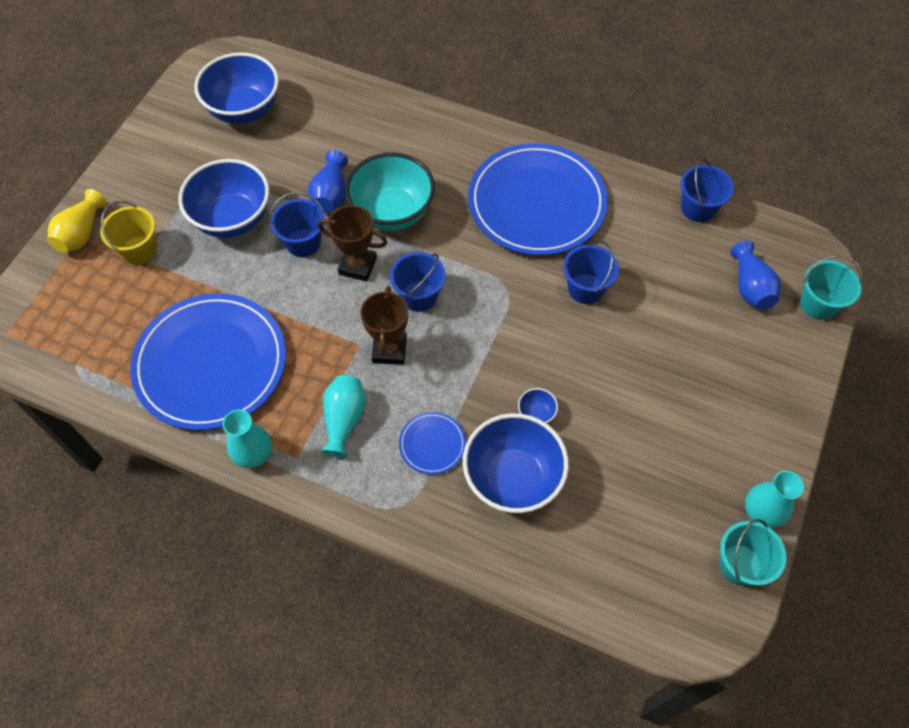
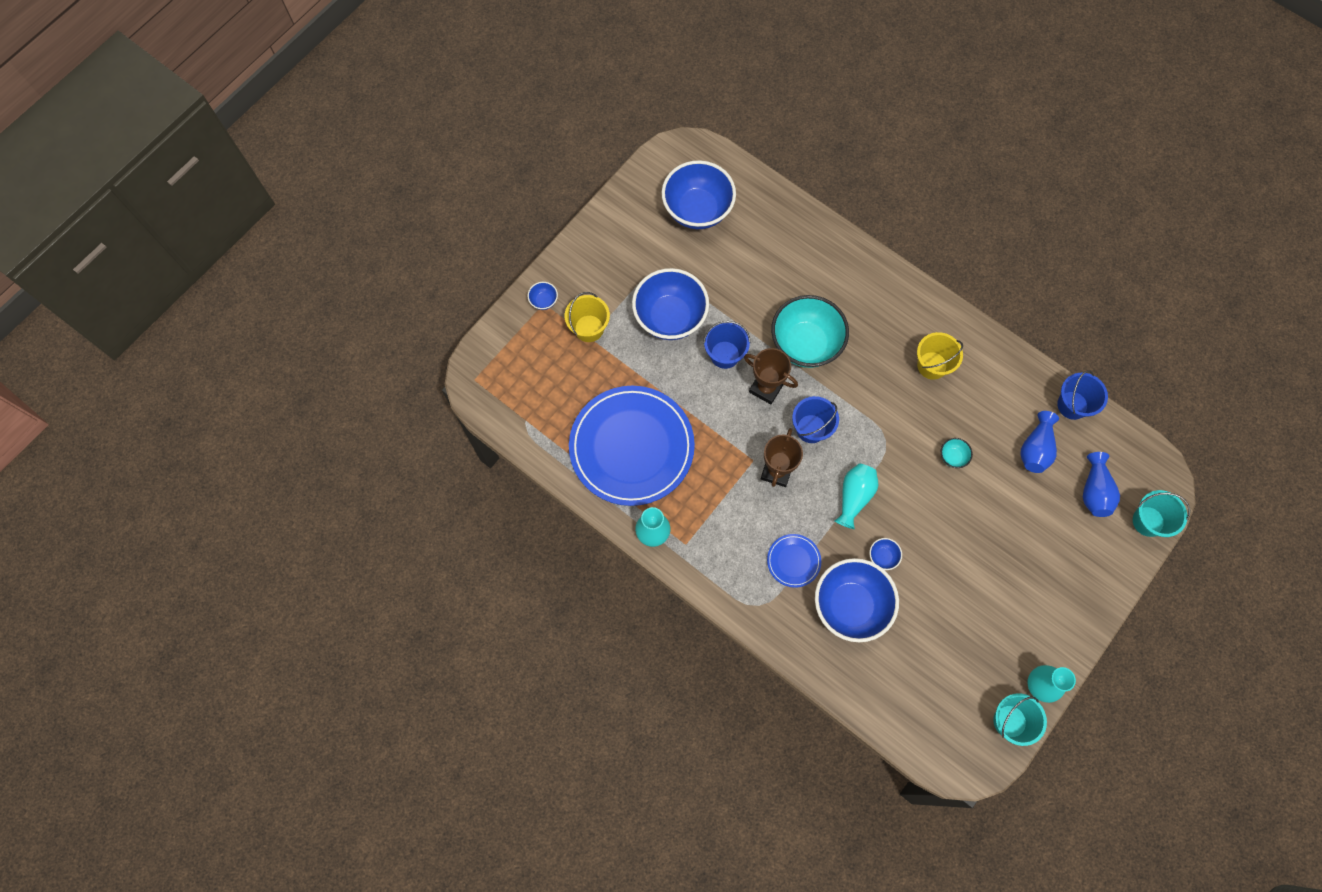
camera: 15 degrees right, 10 degrees up
yellow vase [48,189,107,253] -> blue bowl [527,282,558,310]
blue vase [308,150,348,213] -> blue vase moved to [1020,411,1059,473]
turquoise vase [321,375,366,458] -> turquoise vase moved to [835,464,878,529]
blue plate [468,143,608,256] -> yellow bucket [917,332,963,380]
blue bucket [563,240,619,304] -> turquoise bowl [941,438,973,468]

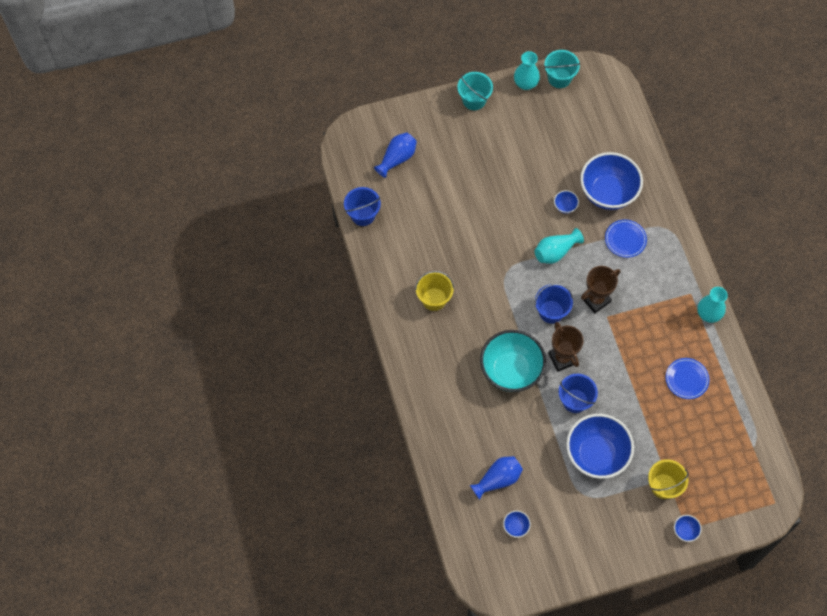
camera: 145 degrees left, 5 degrees down
blue plate [569,386,695,506] -> blue plate [666,358,709,399], size x0.42
blue bowl [662,160,736,229] -> blue bowl [503,511,531,538], size x0.40
turquoise bowl [941,438,973,468] -> none
blue vase [1020,411,1059,473] -> blue vase moved to [470,456,523,500]
turquoise bucket [1133,490,1190,537] -> turquoise bucket moved to [458,72,493,110]

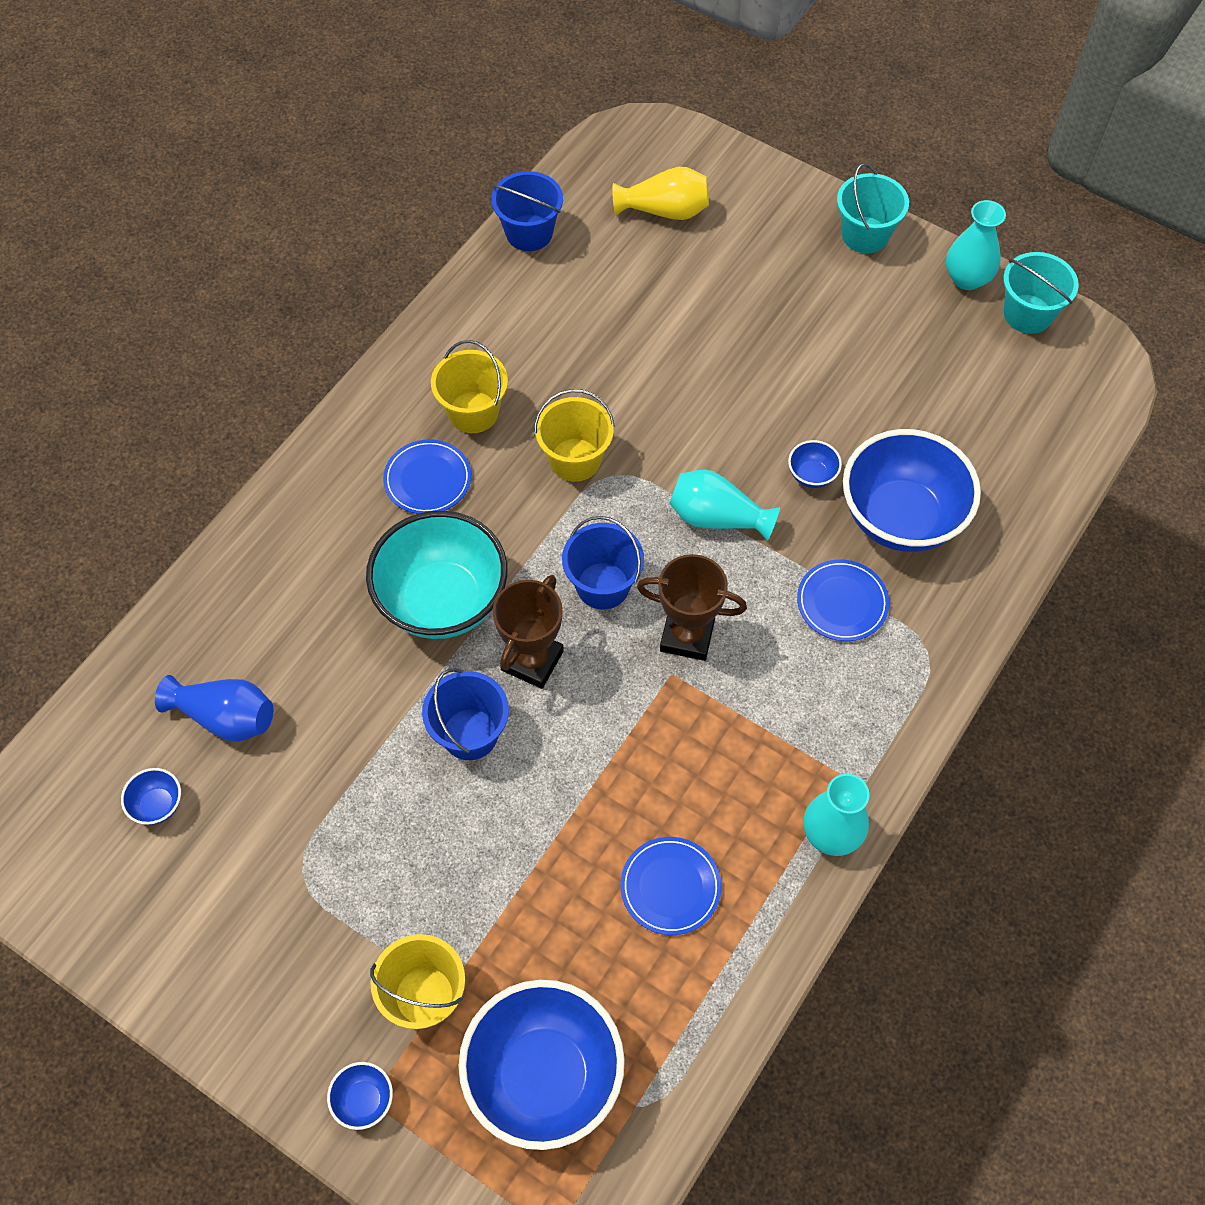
camera: 50 degrees right, 5 degrees down
blue vase [374,132,417,178] -> yellow vase [612,167,709,220]
blue bowl [566,414,634,479] -> blue bowl moved to [459,980,625,1150]
none -> blue plate [383,439,471,514]
none -> yellow bucket [534,389,615,482]

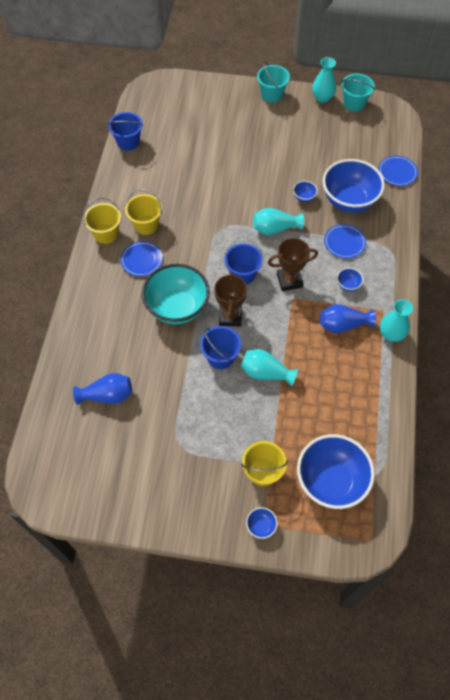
camera: 25 degrees left, 0 degrees up
blue bowl [121,768,181,825] -> blue bowl moved to [337,268,363,291]
yellow bucket [534,389,615,482] -> yellow bucket moved to [83,198,121,244]
yellow vase [612,167,709,220] -> none
blue plate [620,837,722,935] -> blue plate moved to [378,156,418,186]
none -> turquoise vase [241,349,298,387]
none -> blue vase [320,304,376,333]

